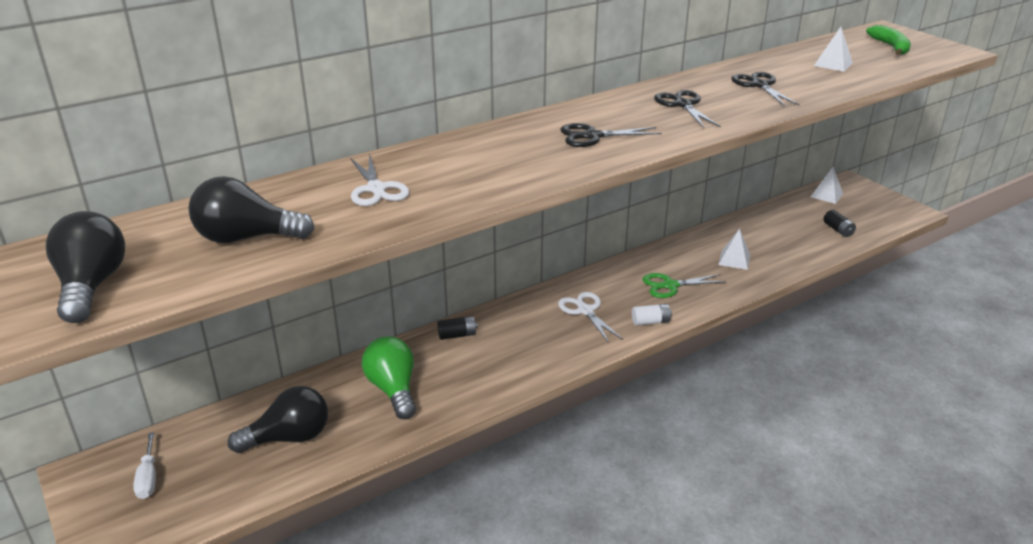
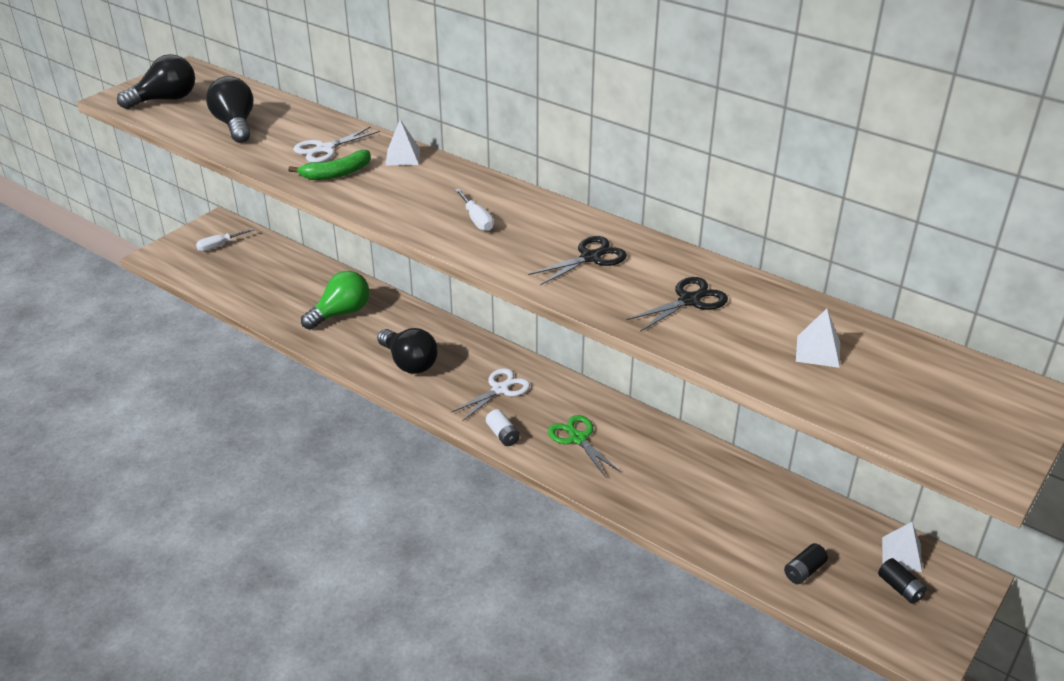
camera: 70 degrees right, 5 degrees up
black light bulb [228,386,328,453] -> black light bulb moved to [377,328,438,374]
black battery [437,316,478,340] -> black battery moved to [878,558,927,604]
black scissors [560,123,662,147] -> white screwdriver [455,189,494,231]
white pyramid [718,228,751,270] -> white pyramid moved to [386,120,420,165]
green banana [866,25,911,55] -> green banana moved to [288,150,371,180]

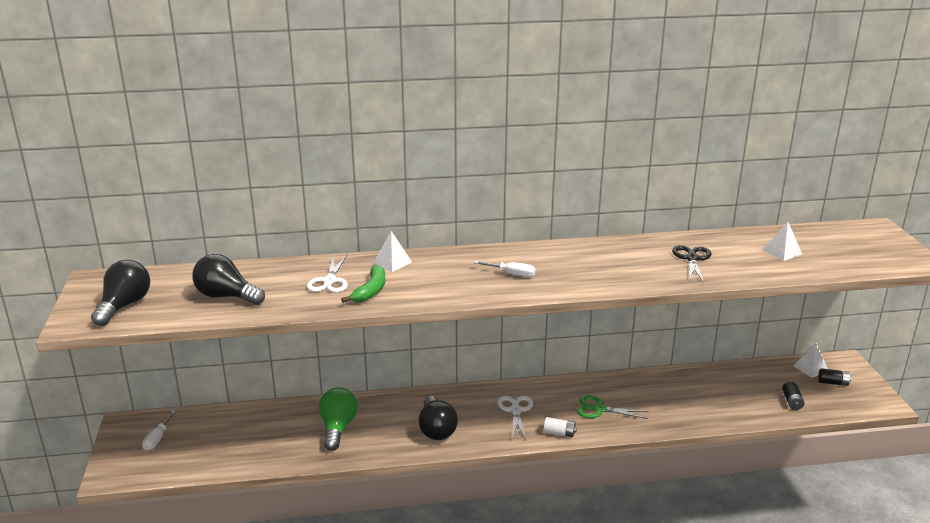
camera: 45 degrees left, 10 degrees down
black light bulb [377,328,438,374] -> black light bulb turned 75 degrees clockwise [418,396,458,440]
black scissors [528,236,627,285] -> none

